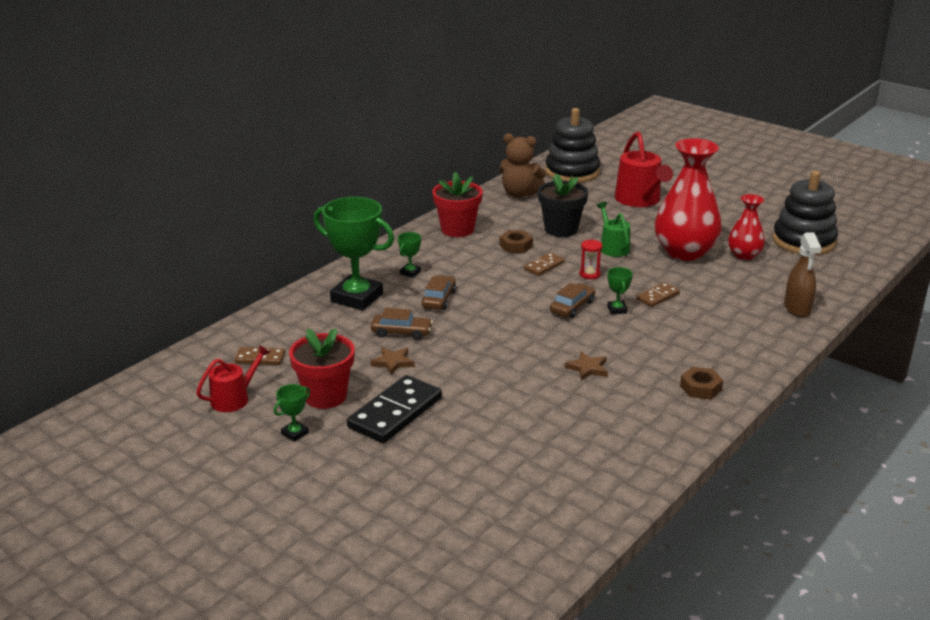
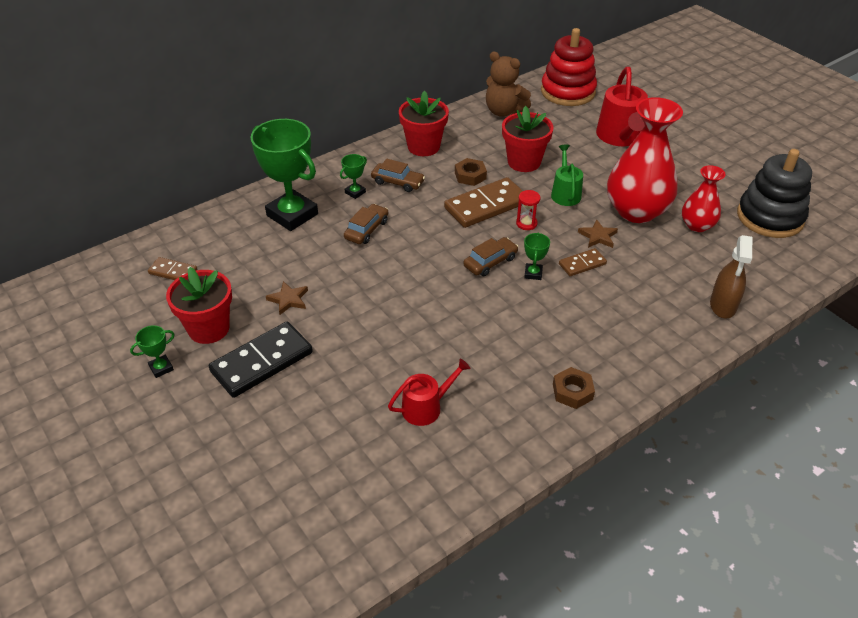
camera: 15 degrees right, 15 degrees up
red watering can [196,345,271,412] -> red watering can moved to [388,358,471,426]
brown car [371,308,433,340] -> brown car moved to [371,159,425,192]
brown domino [524,252,565,276] -> brown domino [444,177,523,228], size x1.92
black flower pot [538,173,588,237] -> red flower pot [502,106,553,172]
black stacking toy [545,108,600,183] -> red stacking toy [541,28,597,106]
brown star [565,351,608,381] -> brown star moved to [578,219,618,248]

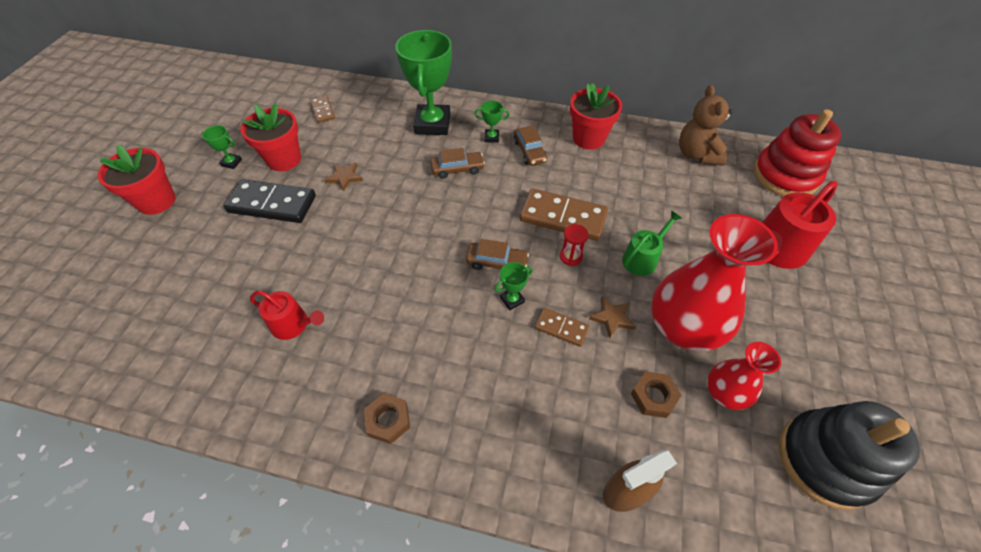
camera: 50 degrees right, 10 degrees up
brown nut [455,158,487,186] -> brown nut moved to [631,371,681,418]
red flower pot [502,106,553,172] -> red flower pot moved to [98,145,176,215]

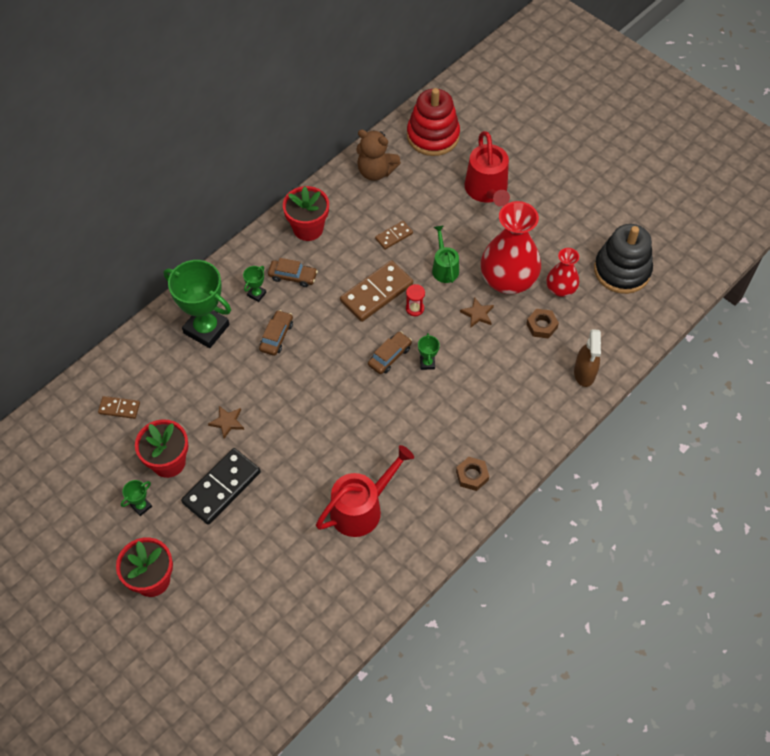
camera: 60 degrees left, 5 degrees up
red watering can [250,291,324,340] -> red watering can [316,445,414,537], size x1.67
brown domino [535,308,589,347] -> brown domino moved to [375,221,413,250]

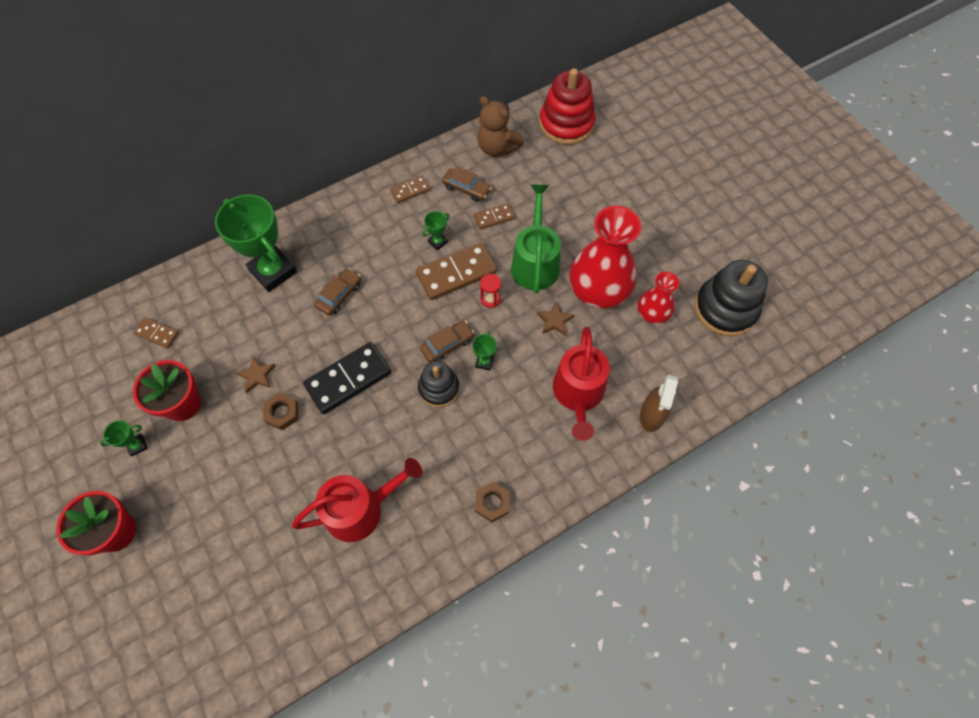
camera: 15 degrees right, 5 degrees up
black domino [181,448,261,525] -> black domino moved to [303,342,391,414]
green trophy [243,266,266,302] -> green trophy moved to [422,211,449,250]
brown car [268,258,318,287] -> brown car moved to [442,166,492,202]
red flower pot [283,186,329,241] -> brown domino [390,176,430,203]
green watering can [432,225,459,283] -> green watering can [511,184,561,293], size x1.67
red watering can [464,131,510,207] -> red watering can moved to [553,327,610,441]
brown nut [526,309,559,339] -> brown nut moved to [263,393,298,430]
none -> black stacking toy [418,361,459,407]

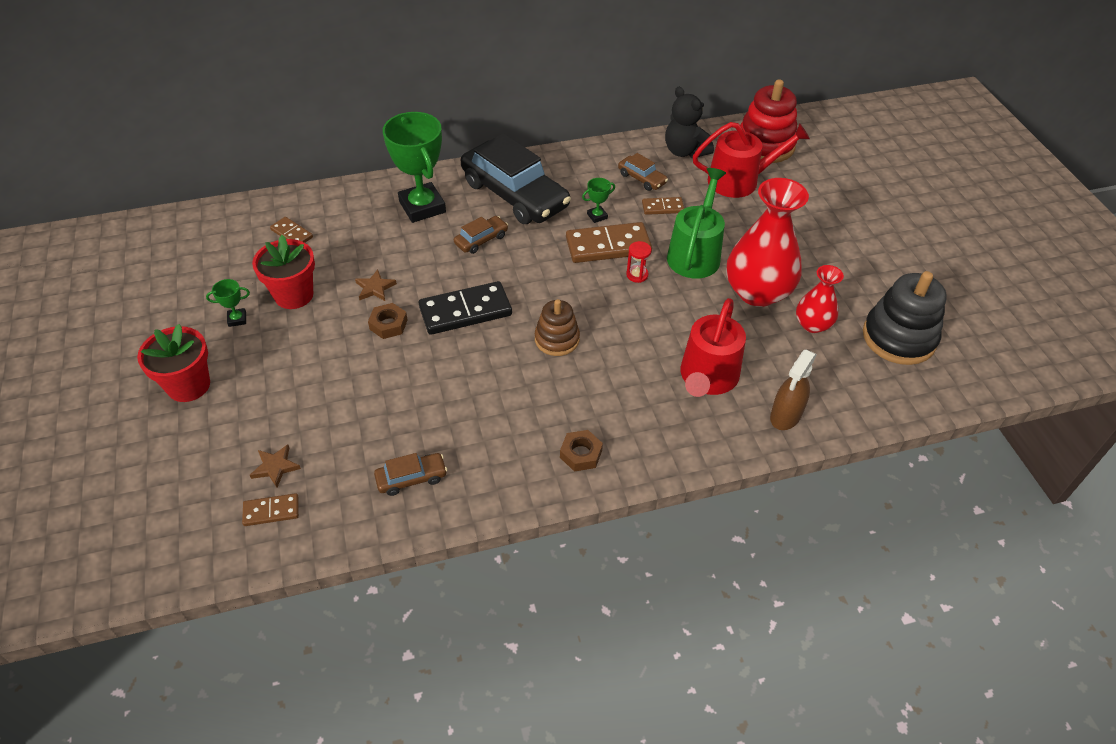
camera: 15 degrees right, 15 degrees down
red watering can [291,458,422,542] -> red watering can moved to [693,122,810,198]
brown domino [390,176,430,203] -> brown domino moved to [242,493,299,526]
black stacking toy [418,361,459,407] -> brown stacking toy [535,299,580,356]
brown car [420,321,474,362] -> brown car moved to [374,453,447,496]
green trophy [472,331,497,371] -> none
brown teddy bear [477,96,524,157] -> black teddy bear [665,86,714,158]
brown star [537,301,574,336] -> brown star moved to [250,444,301,488]
none -> black car [461,133,571,224]

